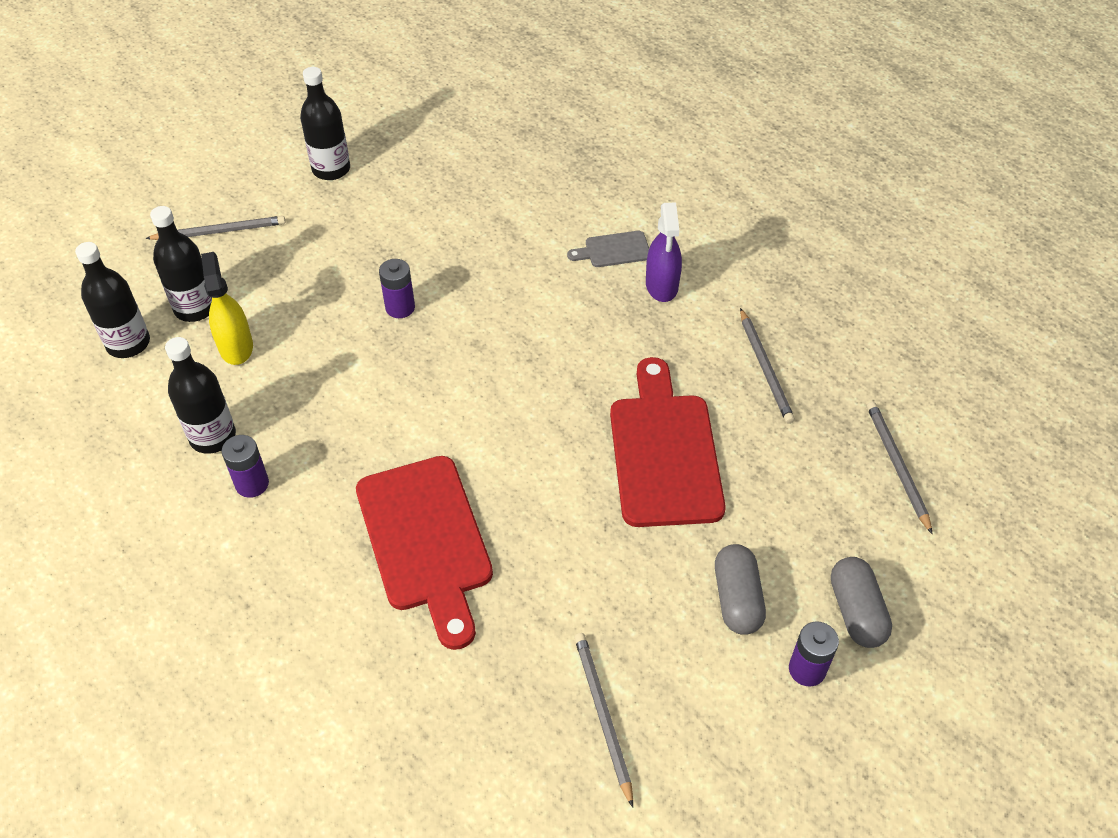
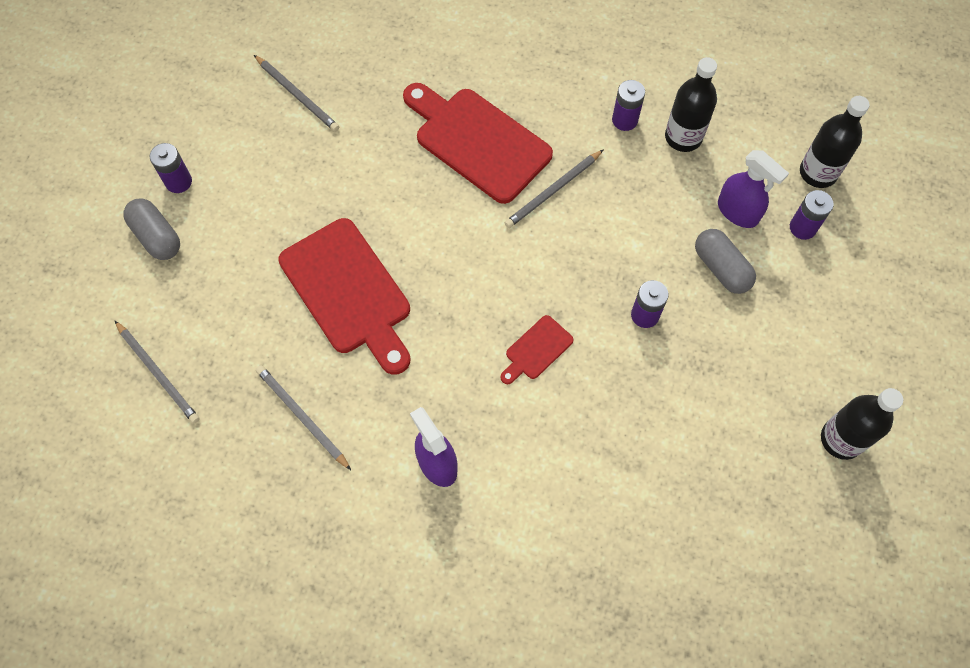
camera: 150 degrees right, 15 degrees up
grey pencil [145,216,286,240] -> grey pencil moved to [505,149,604,228]
black bottle [150,206,212,322] -> purple battery [790,190,834,240]
yellow spray bottle [201,252,253,365] -> purple spray bottle [718,150,789,228]
grey cutting board [567,231,649,267] -> none
grey capsule [715,544,766,635] -> grey capsule moved to [695,229,756,294]
none -> red cutting board [500,315,574,384]

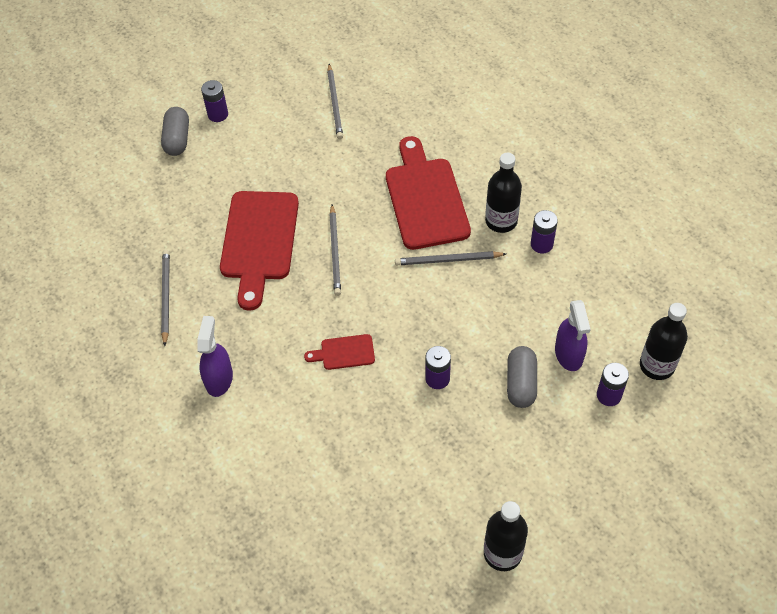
camera: 40 degrees right, 10 degrees down
grey pencil [115,321,200,424] -> grey pencil moved to [329,204,341,296]
black bottle [665,57,717,152] -> black bottle moved to [485,153,522,233]

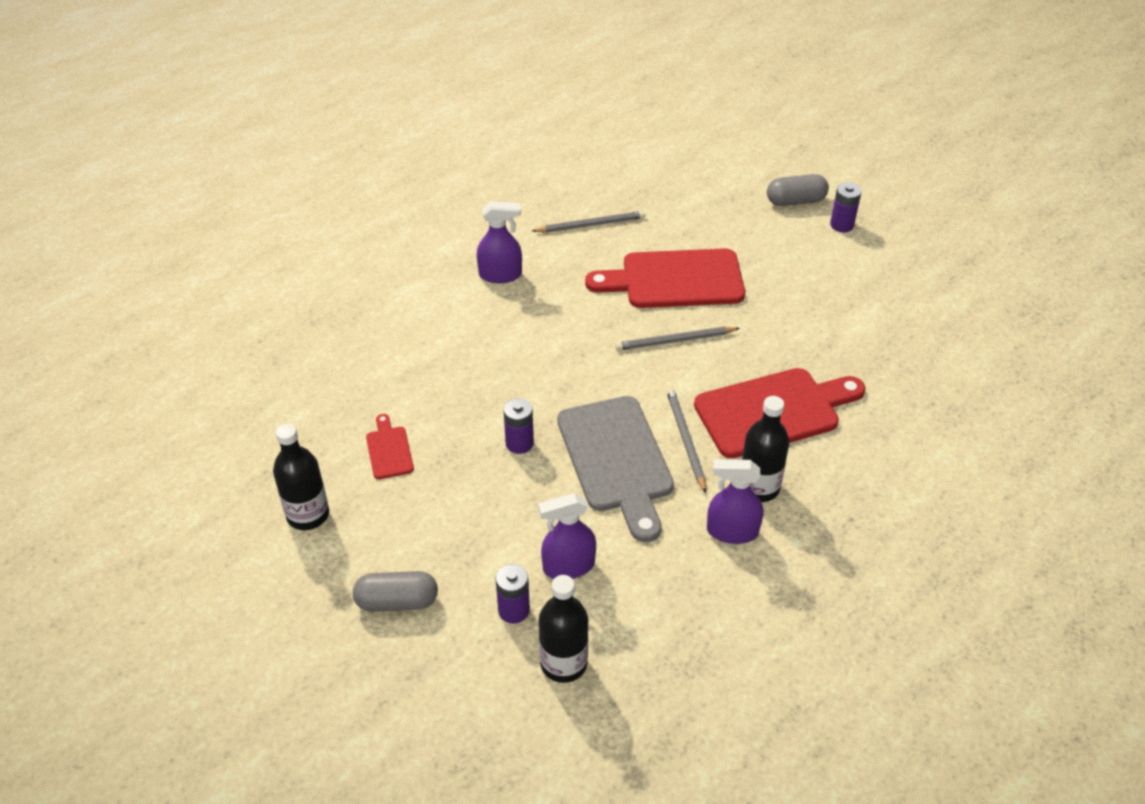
camera: 80 degrees right, 10 degrees down
red cutting board [304,334,375,370] -> red cutting board moved to [366,414,414,479]
grey pencil [327,64,343,139] -> none
grey capsule [507,346,537,408] -> grey capsule moved to [353,571,438,612]
purple battery [531,210,558,253] -> purple spray bottle [707,459,763,544]
none -> grey cutting board [557,396,674,542]

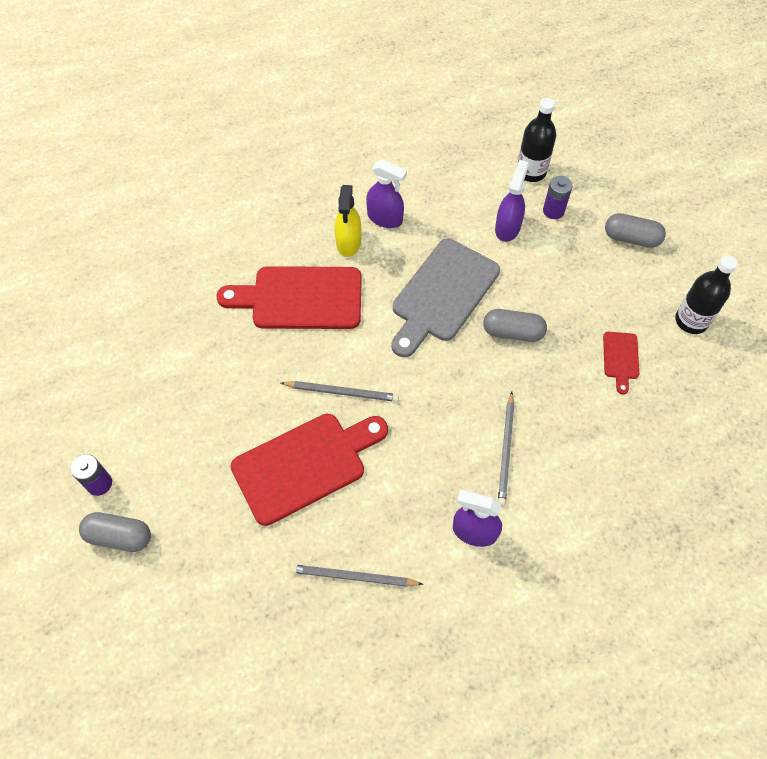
camera: 160 degrees left, 15 degrees up
purple battery [503,398,534,454] -> grey capsule [483,309,547,342]
purple spray bottle [538,493,596,579] -> purple spray bottle turned 75 degrees counterclockwise [495,160,529,242]
grey cutting board [557,396,674,542] -> grey cutting board turned 150 degrees counterclockwise [392,239,500,357]
red cutting board [585,248,745,308] -> red cutting board turned 45 degrees counterclockwise [231,414,388,526]
grey pencil [666,388,706,493] -> grey pencil moved to [498,391,514,506]
black bottle [741,396,790,502] -> yellow spray bottle [335,185,361,257]

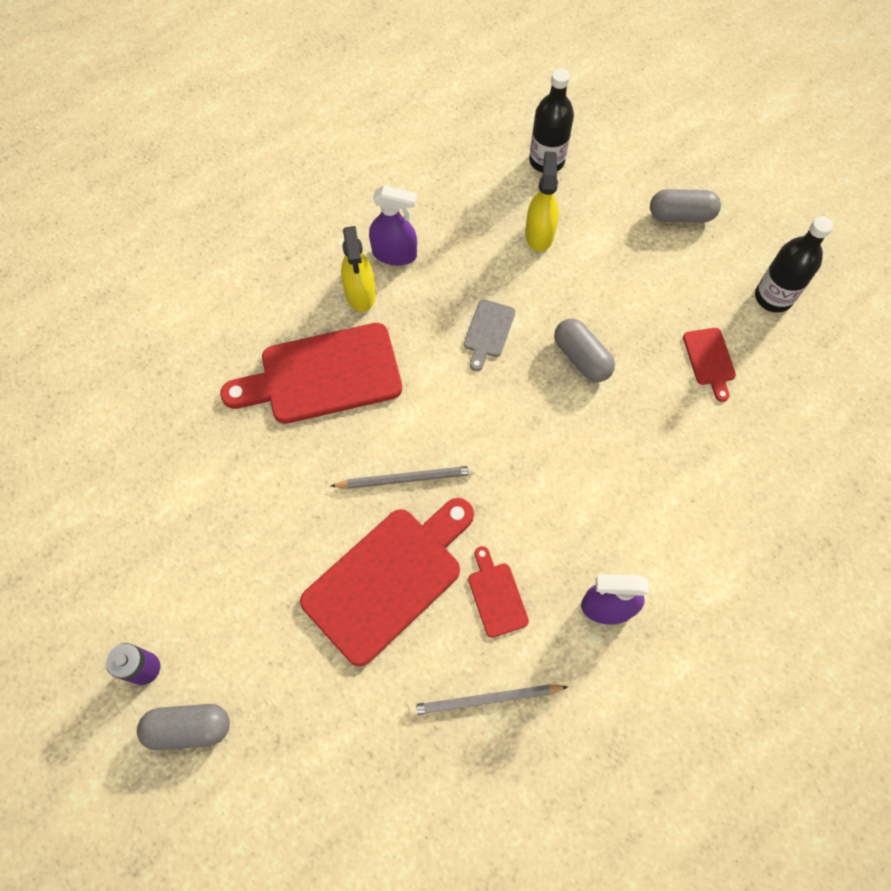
camera: 15 degrees left, 5 degrees up
grey cutting board [392,239,500,357] -> grey cutting board [464,299,515,371], size x0.46
grey capsule [483,309,547,342] -> grey capsule turned 60 degrees clockwise [554,319,615,382]
purple spray bottle [495,160,529,242] -> yellow spray bottle [525,151,559,252]
grey pencil [498,391,514,506] -> none
purple battery [543,176,573,219] -> none
none -> red cutting board [468,546,529,638]

